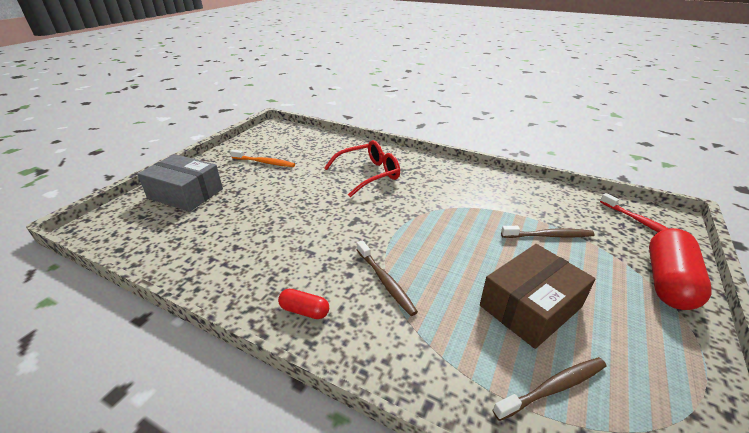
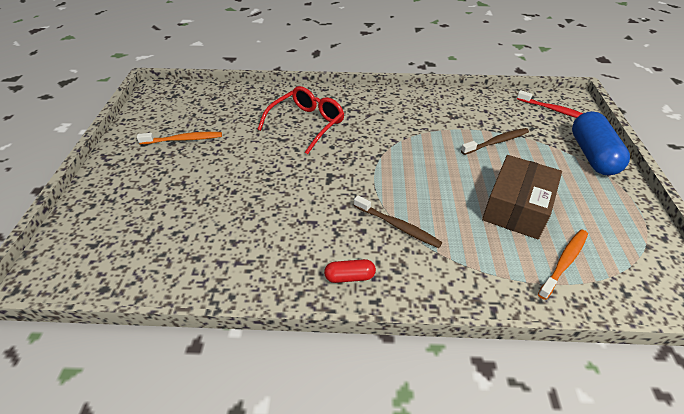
camera: 25 degrees left, 10 degrees up
grey box [137,154,223,212] -> none
brown toothbrush [493,357,607,421] -> orange toothbrush [538,229,588,300]
red capsule [649,228,712,310] -> blue capsule [572,111,630,175]

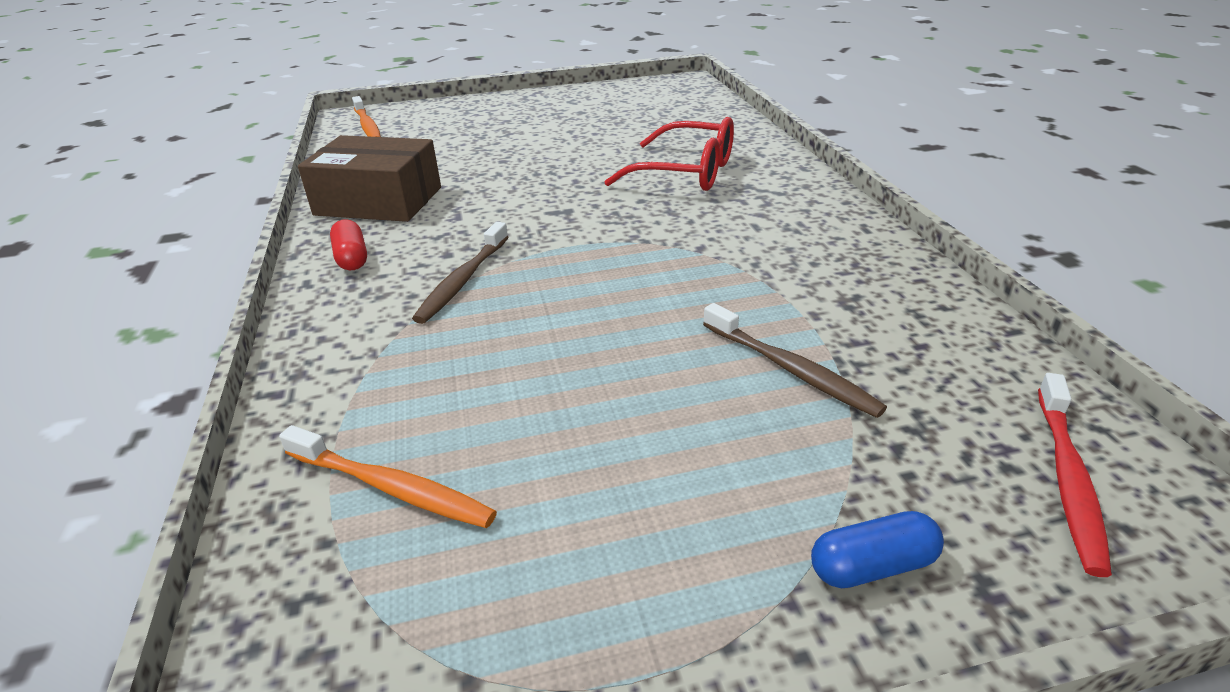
camera: 75 degrees right, 10 degrees down
orange toothbrush [137,132,222,144] -> orange toothbrush moved to [352,96,381,137]
brown box [482,155,562,239] -> brown box moved to [298,135,441,222]
blue capsule [572,111,630,175] -> blue capsule [811,511,944,588], size x0.49

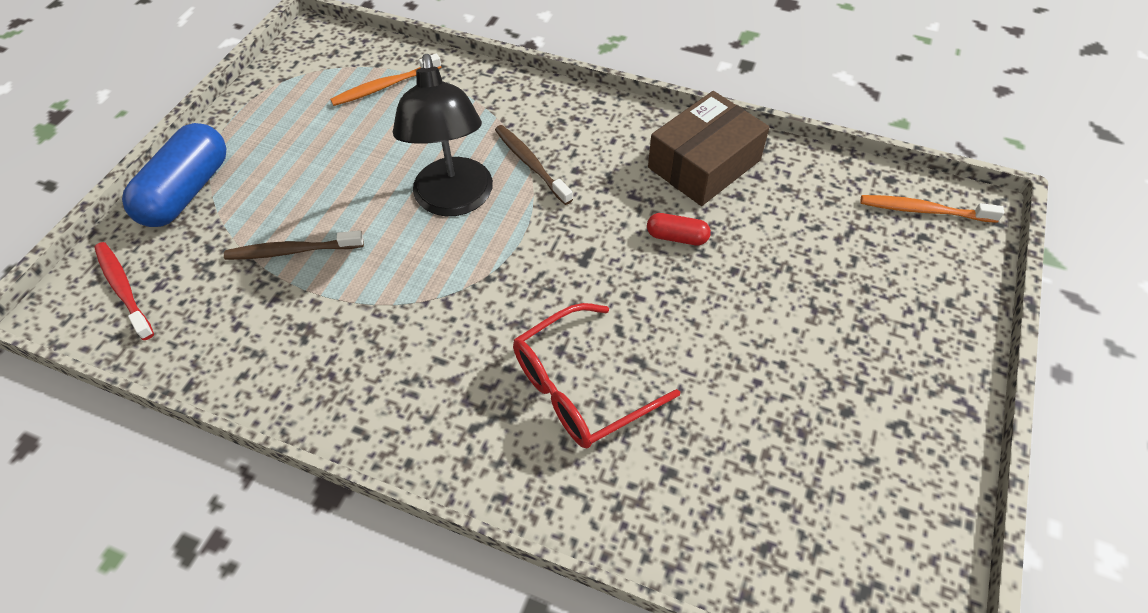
camera: 125 degrees right, 20 degrees up
red capsule [330,219,367,270] -> red capsule moved to [647,213,711,245]
blue capsule [811,511,944,588] -> blue capsule [122,123,226,227], size x2.05
none -> black lamp [393,54,493,216]

